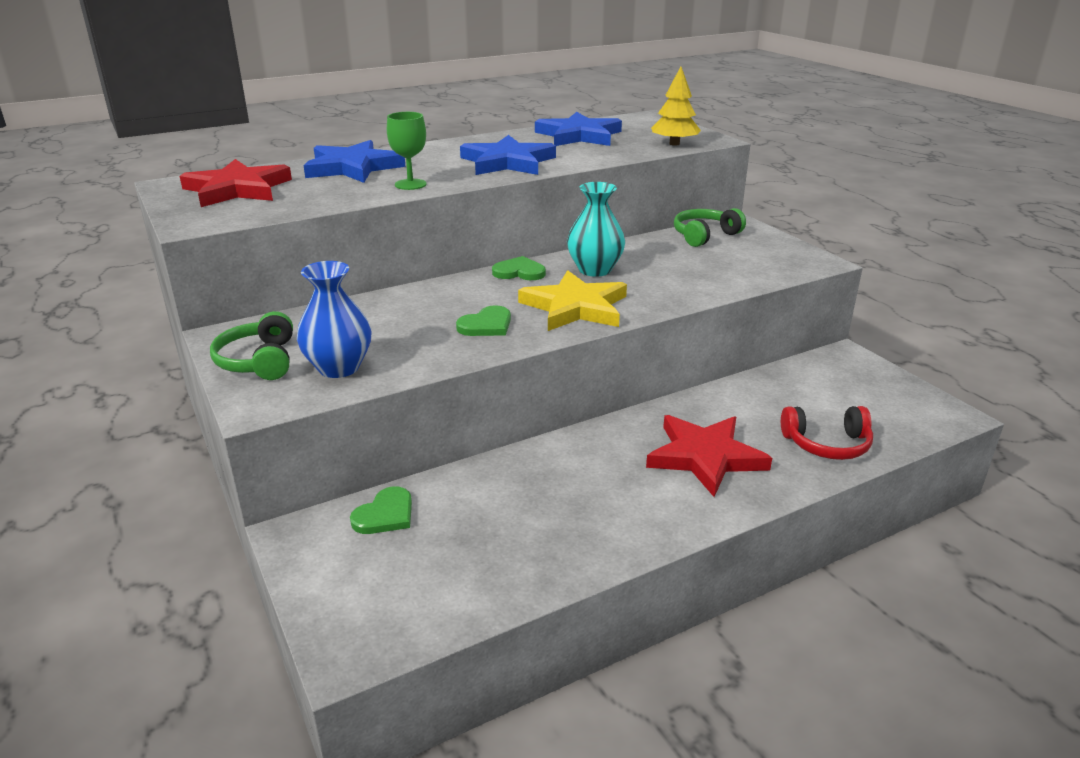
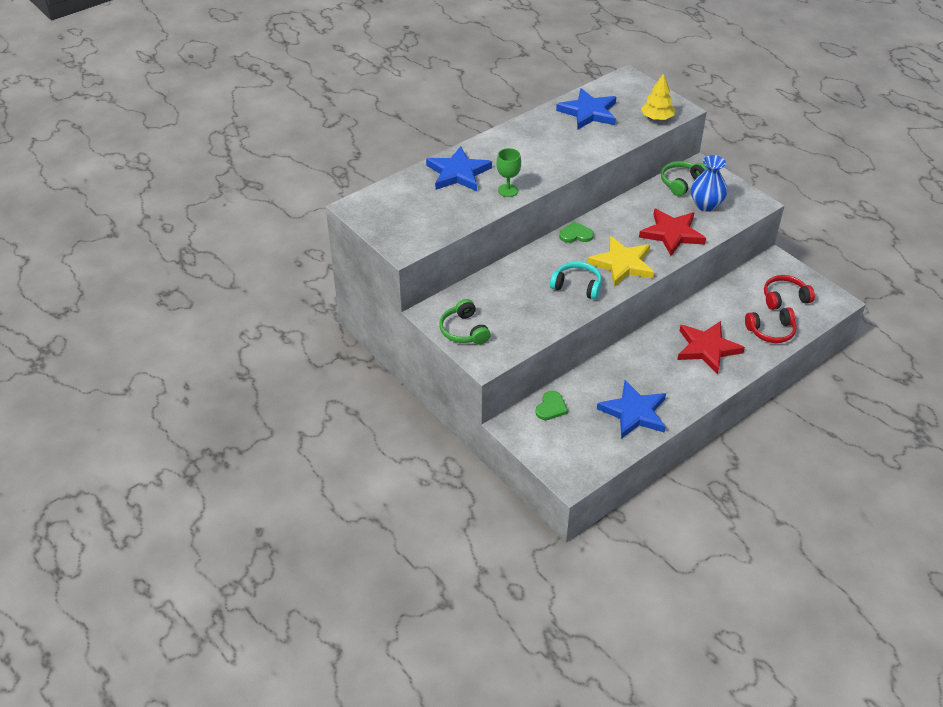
camera: 10 degrees left, 15 degrees up
red star [180,159,292,207] -> red star moved to [639,209,706,256]
blue vase [297,261,372,378] -> blue vase moved to [691,155,727,212]
green heart [456,305,511,336] -> turquoise headphones [550,262,602,300]
blue star [460,135,556,175] -> blue star moved to [597,380,666,439]
turquoise vase [567,182,625,277] -> none
none -> red headphones [764,275,815,310]

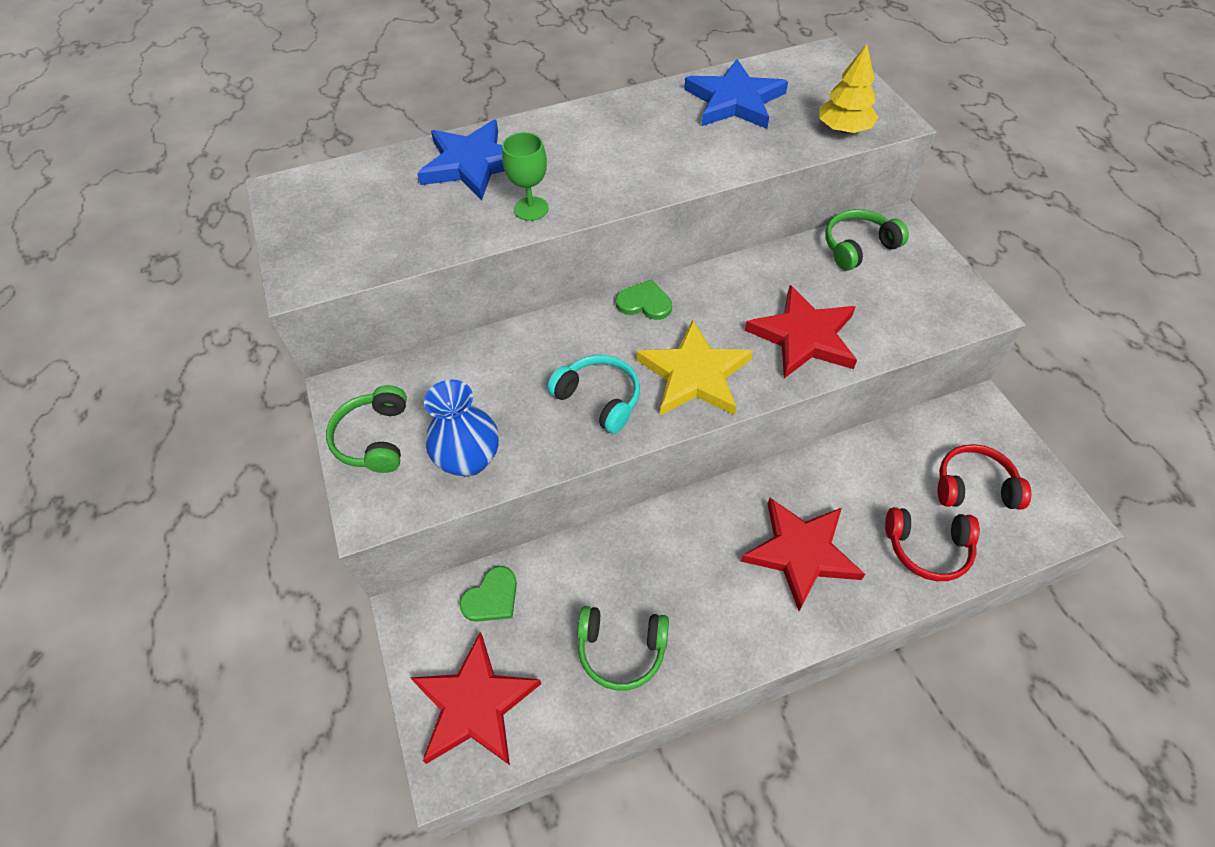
camera: 20 degrees right, 10 degrees up
blue star [597,380,666,439] -> green headphones [577,606,669,691]
blue vase [691,155,727,212] -> blue vase moved to [424,379,499,476]
none -> red star [410,632,541,765]

